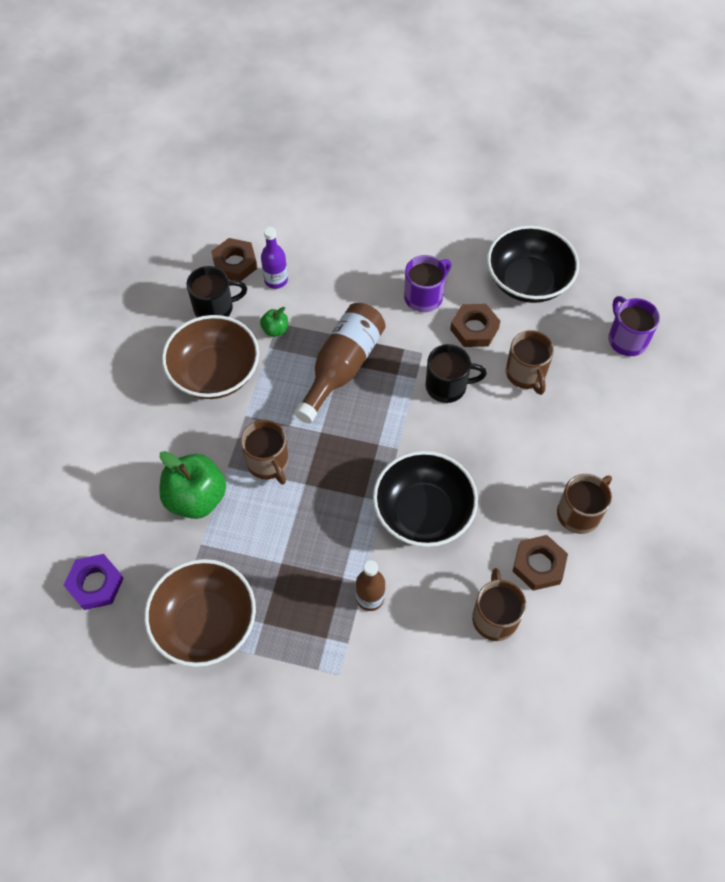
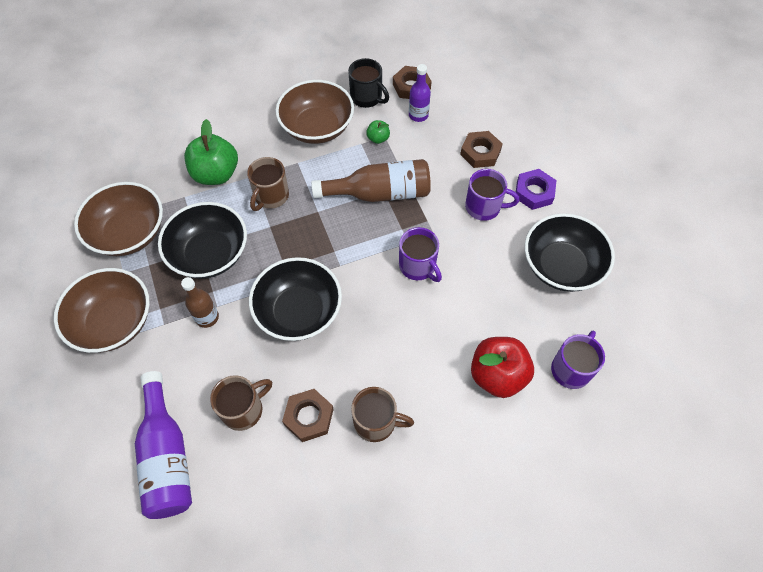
camera: 55 degrees right, 0 degrees up
purple nut [64,554,124,610] -> purple nut moved to [516,169,557,210]
black mug [425,344,487,403] -> purple mug [399,227,442,282]
brown nut [450,304,500,347] -> brown nut moved to [460,131,502,168]
brown mug [506,330,554,395] -> none
none -> brown bowl [54,268,150,353]
none -> purple bottle [135,371,192,519]
none -> black bowl [158,202,247,279]
none -> red apple [471,337,534,398]

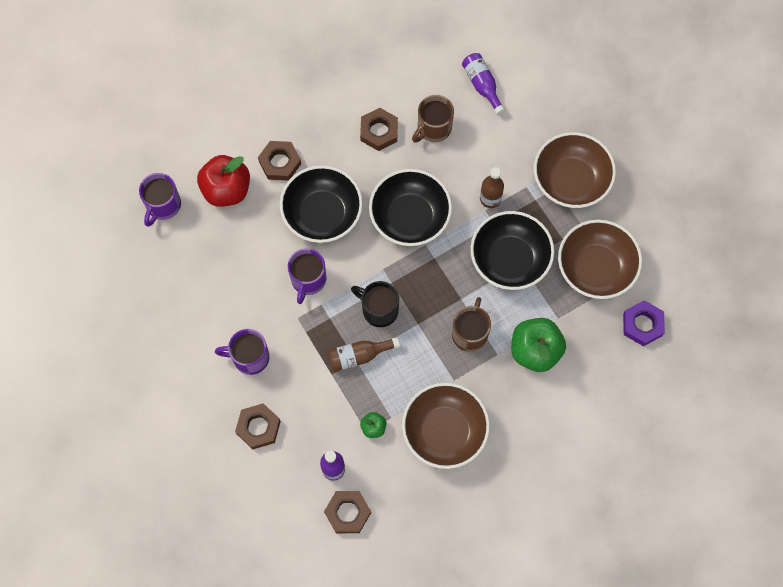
camera: 170 degrees right, 10 degrees up
purple bottle [135,371,192,519] -> purple bottle [462,53,505,115], size x0.59
brown bottle [311,159,431,202] -> brown bottle [328,337,400,372], size x0.59
black mug [348,58,389,108] -> black mug moved to [351,281,399,327]
brown mug [351,387,414,442] -> none
purple mug [399,227,442,282] -> purple mug turned 120 degrees counterclockwise [288,248,326,304]
purple nut [516,169,557,210] -> purple nut moved to [623,300,665,346]
black bowl [525,213,615,292] -> black bowl moved to [280,165,363,243]
none -> brown nut [258,141,301,181]

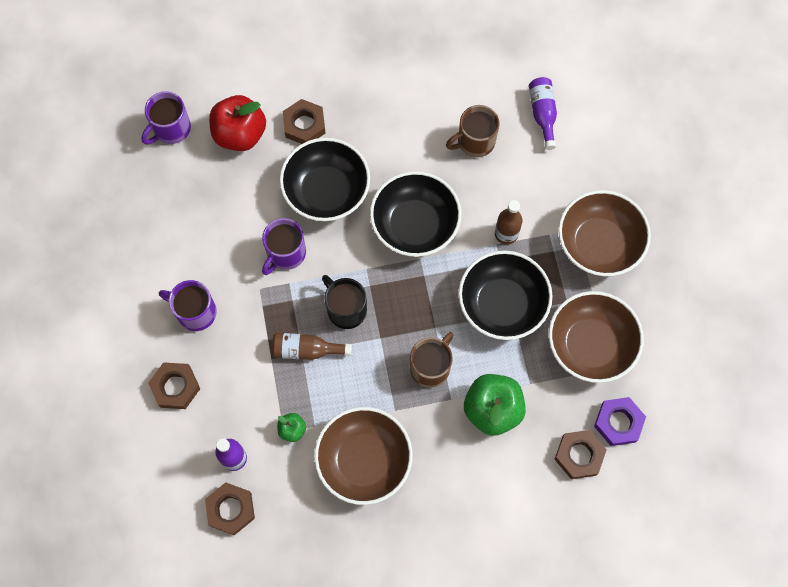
camera: 20 degrees right, 0 degrees up
brown nut [360,108,398,151] -> brown nut moved to [555,430,607,479]

